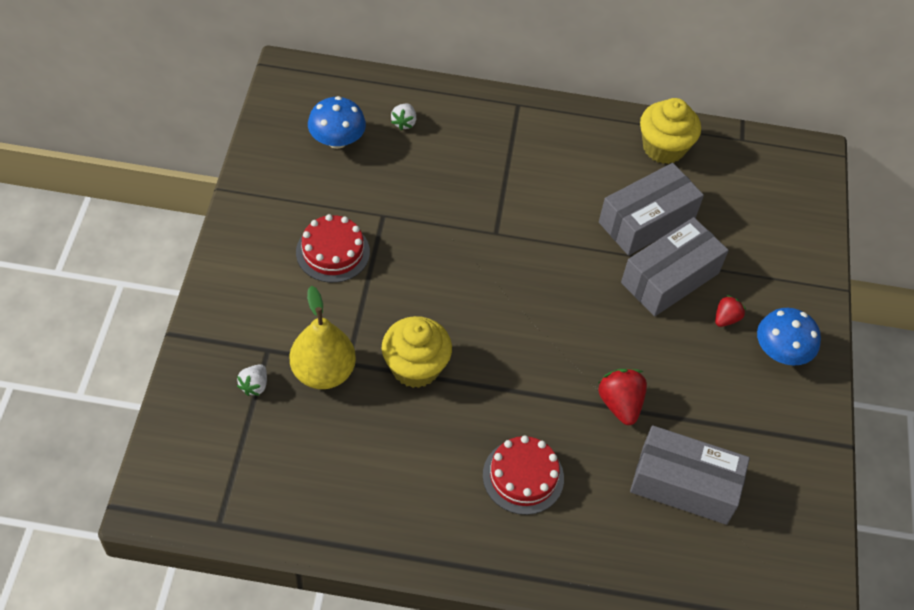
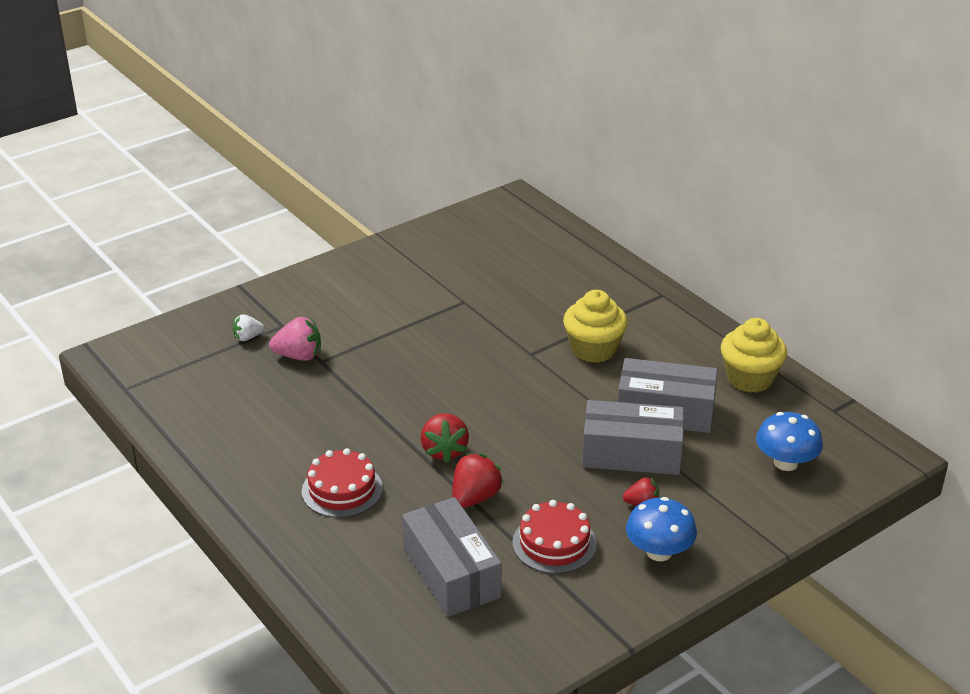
camera: 50 degrees right, 20 degrees down
yellow pear [290,286,356,389] -> pink strawberry [269,317,321,361]
red cake [296,214,370,283] -> red cake moved to [512,500,597,574]
blue mushroom [308,96,366,149] -> blue mushroom moved to [756,412,823,471]
yellow cupcake [382,316,452,388] -> yellow cupcake moved to [563,290,628,363]
white strawberry [391,104,416,130] -> none
none -> red strawberry [421,413,469,463]

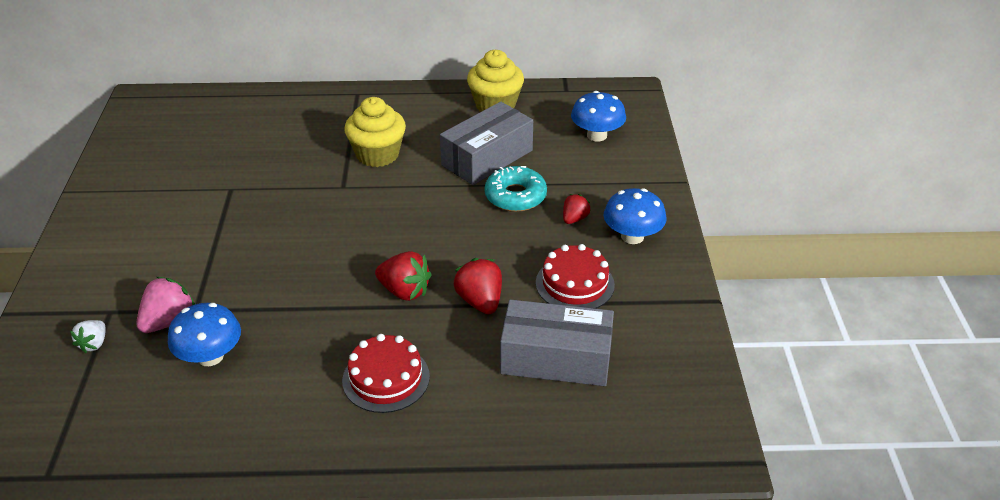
camera: 55 degrees left, 5 degrees up
grey box [582,400,684,475] -> turquoise donut [485,166,547,212]
none -> blue mushroom [168,303,241,366]

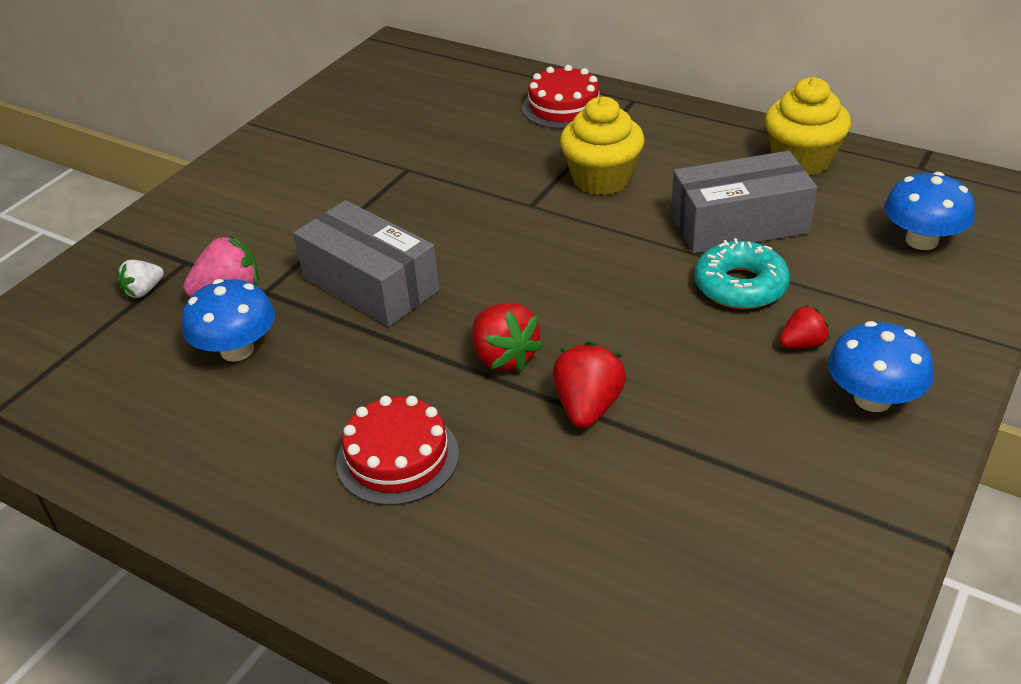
camera: 35 degrees right, 0 degrees up
grey box [500,299,614,386] -> grey box moved to [293,200,440,327]
red cake [536,244,615,309] -> red cake moved to [522,65,602,129]

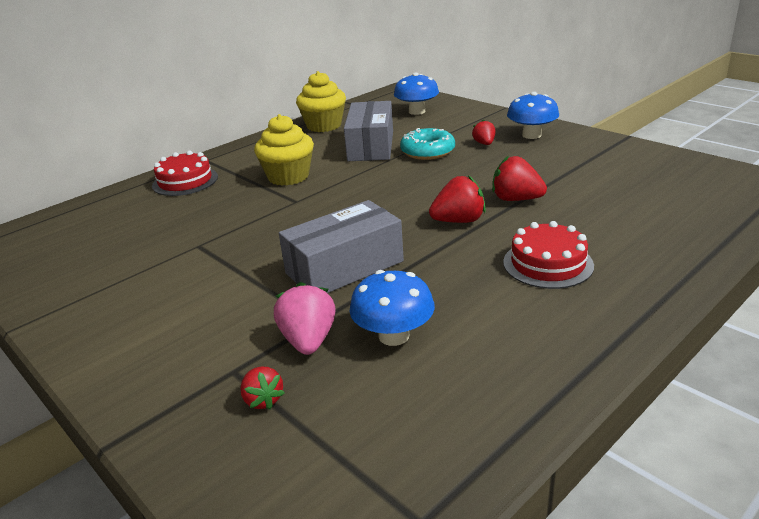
camera: 75 degrees left, 10 degrees down
white strawberry [117,260,164,298] -> red strawberry [240,366,284,410]

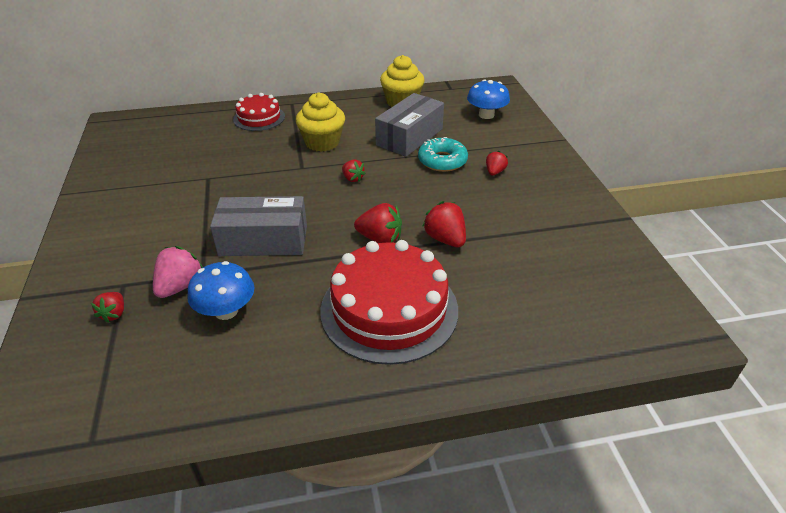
camera: 30 degrees right, 10 degrees up
red cake [503,221,594,289] -> red cake [320,240,458,365], size x1.79
blue mushroom [507,92,559,139] -> none
none -> red strawberry [342,159,366,182]

